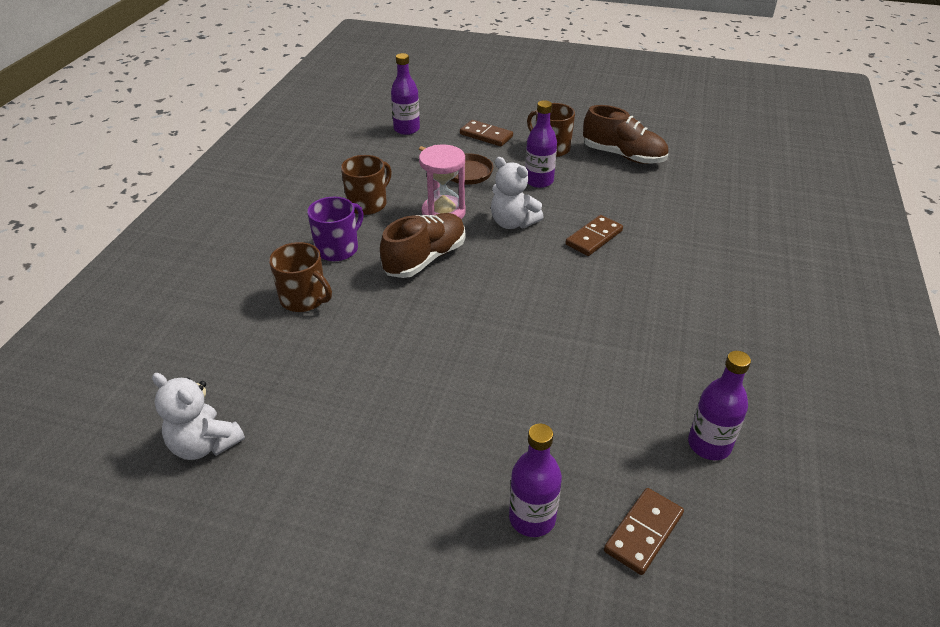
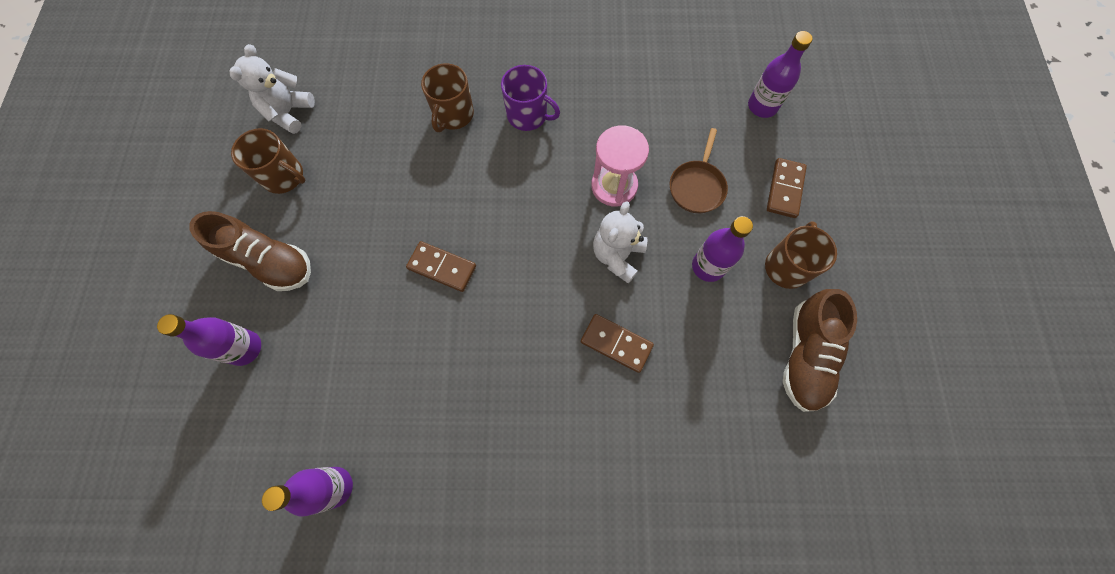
camera: 75 degrees right, 30 degrees up
brown mug [341,155,392,215] -> brown mug moved to [231,128,306,194]
brown shoe [380,213,465,278] -> brown shoe moved to [189,211,311,291]
brown domino [604,488,684,575] -> brown domino moved to [406,241,476,292]

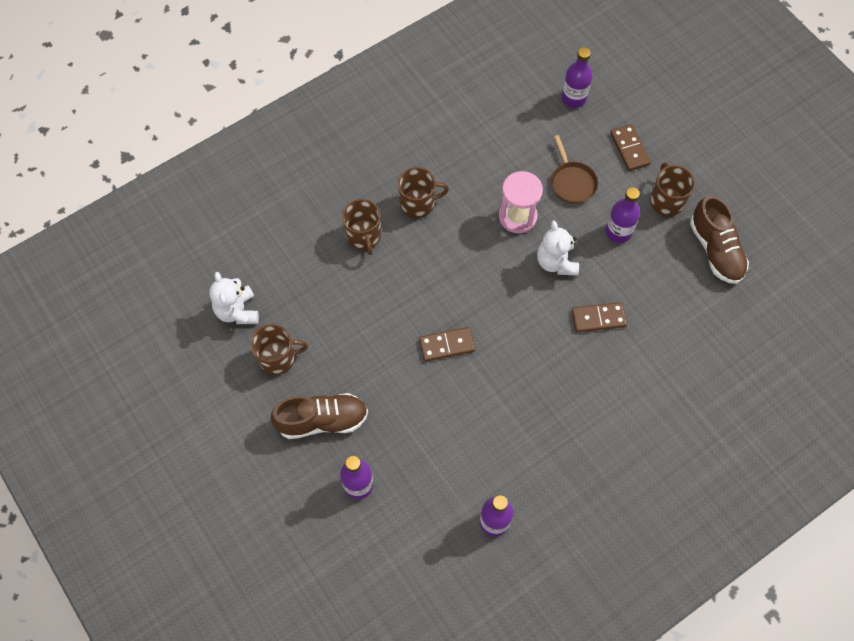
camera: 35 degrees left, 5 degrees down
purple mug [501,65,560,131] -> brown mug [398,167,449,218]

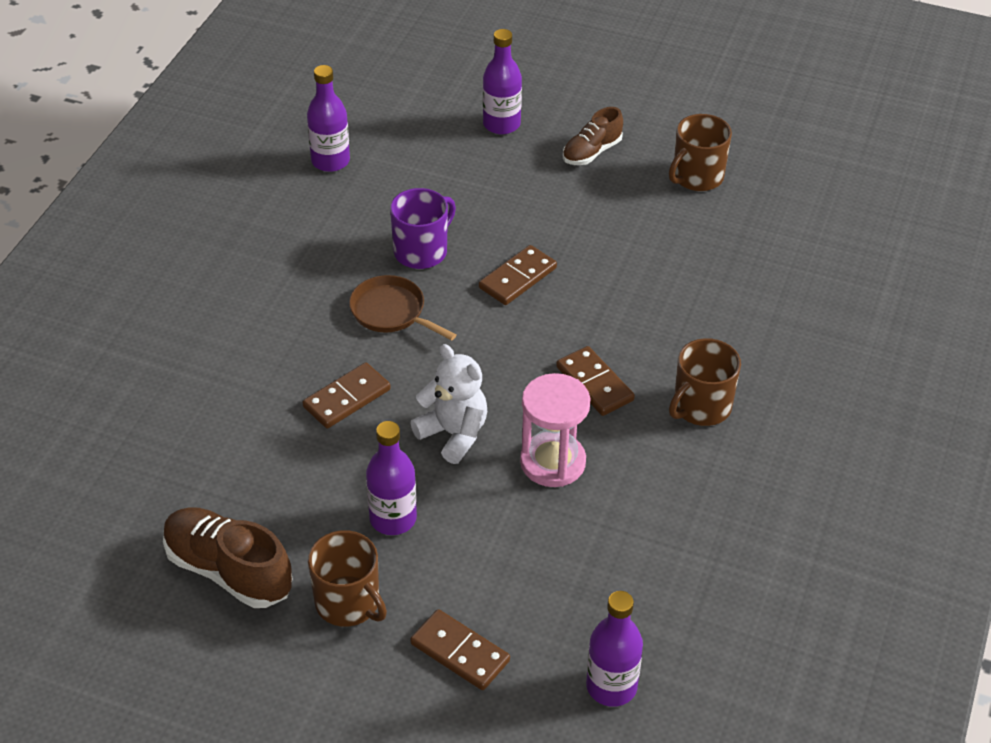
camera: 145 degrees right, 20 degrees down
white teddy bear [209,272,259,324] -> none
brown shoe [271,393,368,439] -> brown shoe [563,107,623,165], size x0.62
brown mug [342,199,381,255] -> none
brown pan [551,135,598,204] -> brown pan moved to [349,275,456,340]
none -> purple mug [390,188,456,269]
none -> brown domino [556,346,635,416]

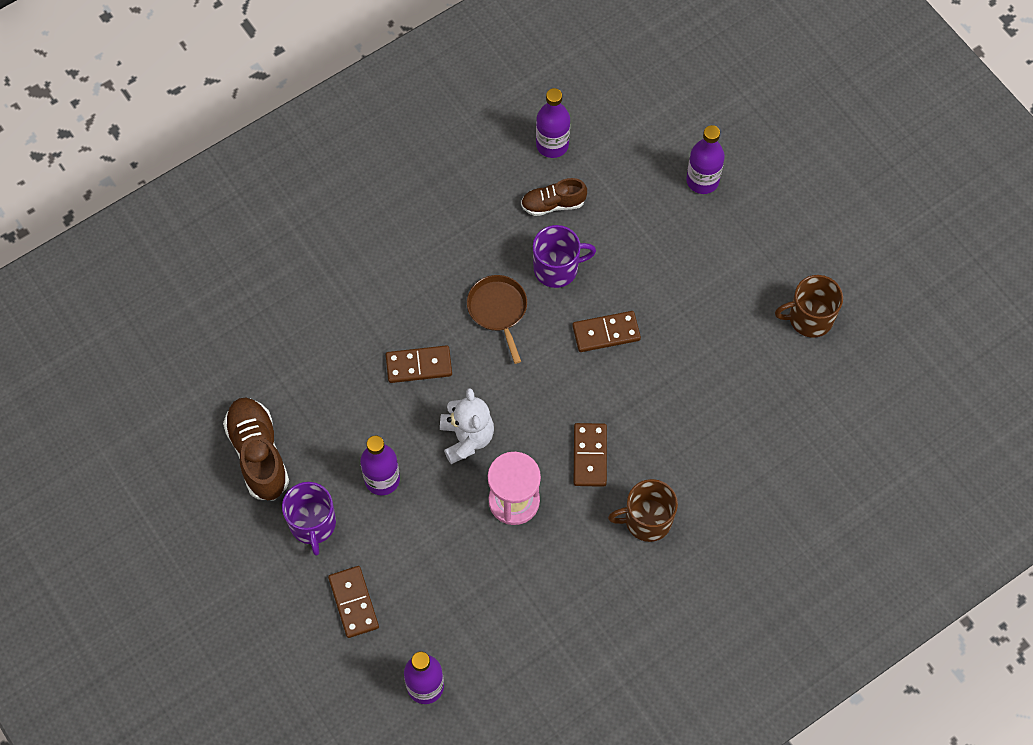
camera: 35 degrees right, 20 degrees up
brown mug [308,530,387,627] -> purple mug [282,482,336,556]
brown shoe [563,107,623,165] -> brown shoe moved to [521,178,587,216]

